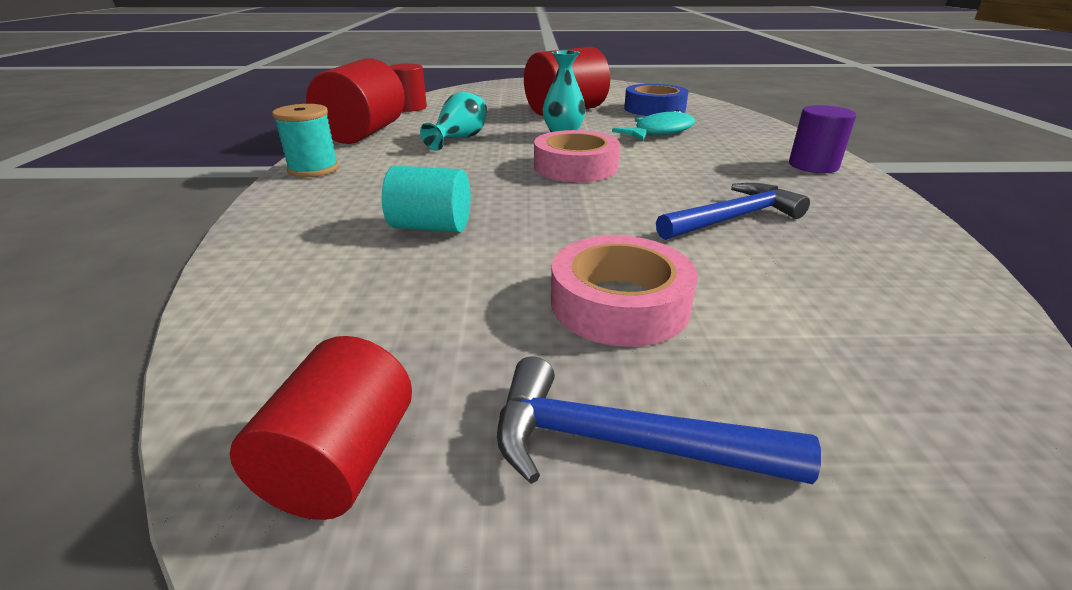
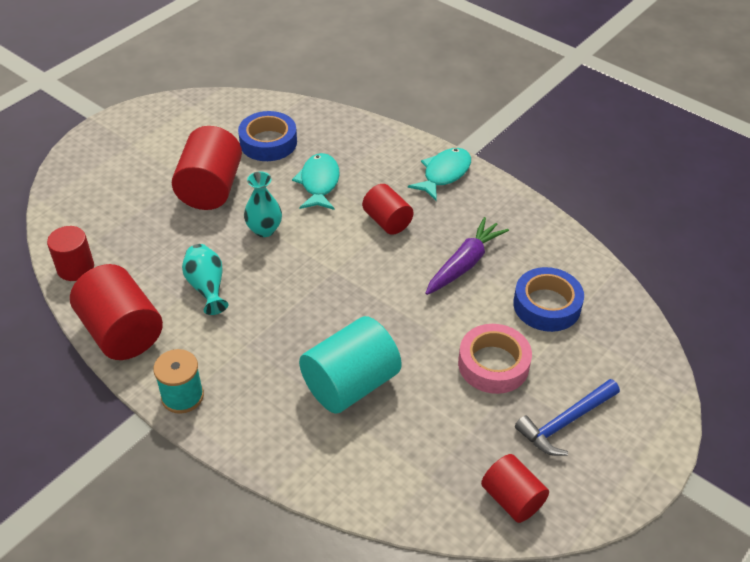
camera: 50 degrees left, 15 degrees up
turquoise cylinder [382,166,470,233] -> turquoise cylinder [299,316,402,414], size x1.65
pink tape [534,130,620,182] -> none
blue hammer [656,183,810,240] -> purple carrot [425,217,509,295]
purple cylinder [789,105,856,173] -> turquoise fish [408,148,471,201]
none -> red cylinder [362,184,414,235]
none -> blue tape [513,267,584,332]

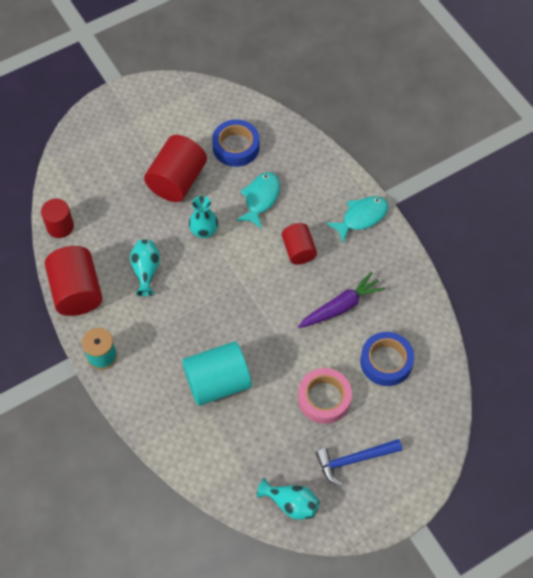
camera: 20 degrees right, 15 degrees up
red cylinder [481,454,549,523] -> turquoise vase [257,478,320,520]

